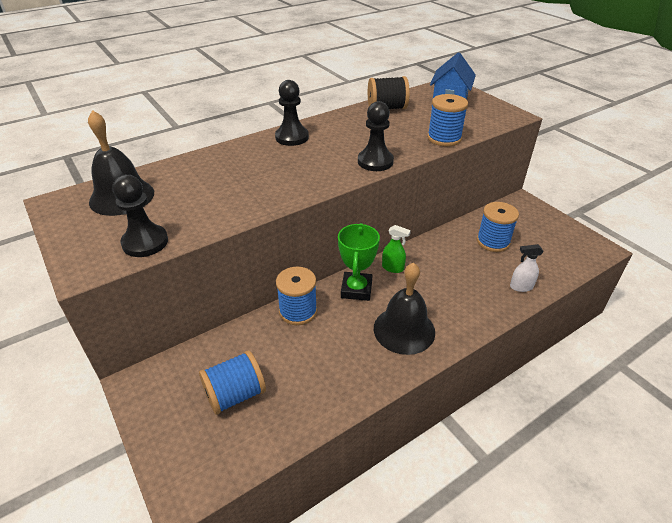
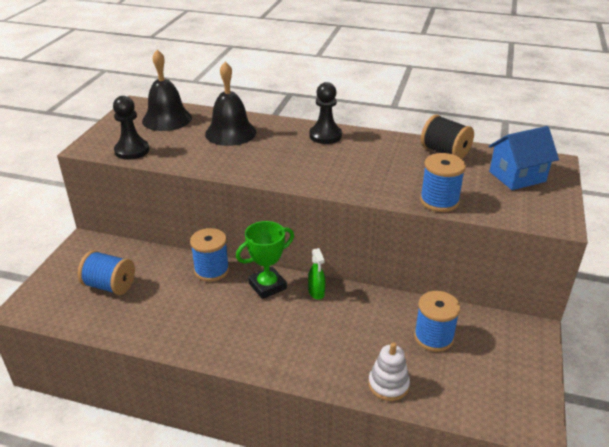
camera: 50 degrees right, 5 degrees down
black pawn [358,101,394,171] -> none
black bell [374,263,435,355] -> black bell moved to [205,62,256,146]
white spray bottle [510,244,544,292] -> white stacking toy [368,342,410,401]

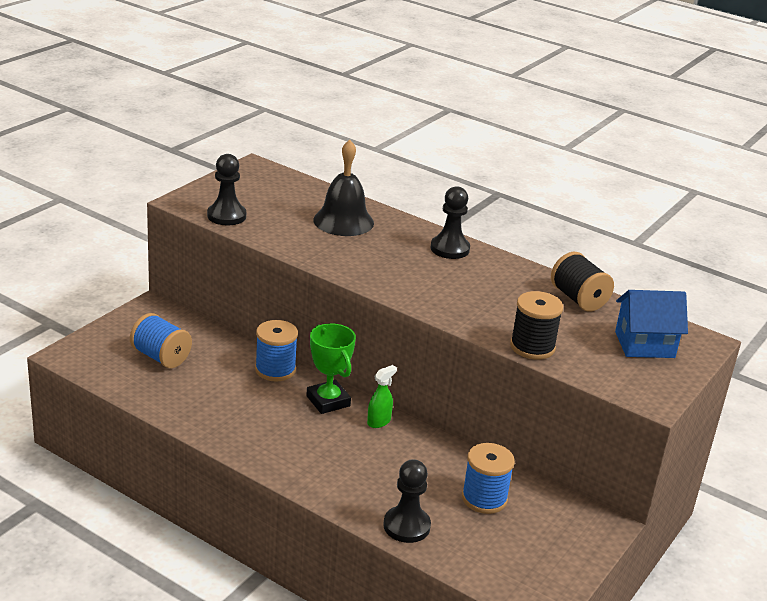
camera: 15 degrees right, 5 degrees down
black bell [142,50,192,131] -> none
green trophy [236,221,294,299] -> green trophy turned 75 degrees clockwise [306,323,356,414]
green spray bottle [308,248,325,300] -> green spray bottle turned 135 degrees counterclockwise [367,365,397,428]
white stacking toy [368,342,410,401] -> black pawn [383,459,431,543]
blue spool [420,153,466,212] -> black spool [510,291,563,360]

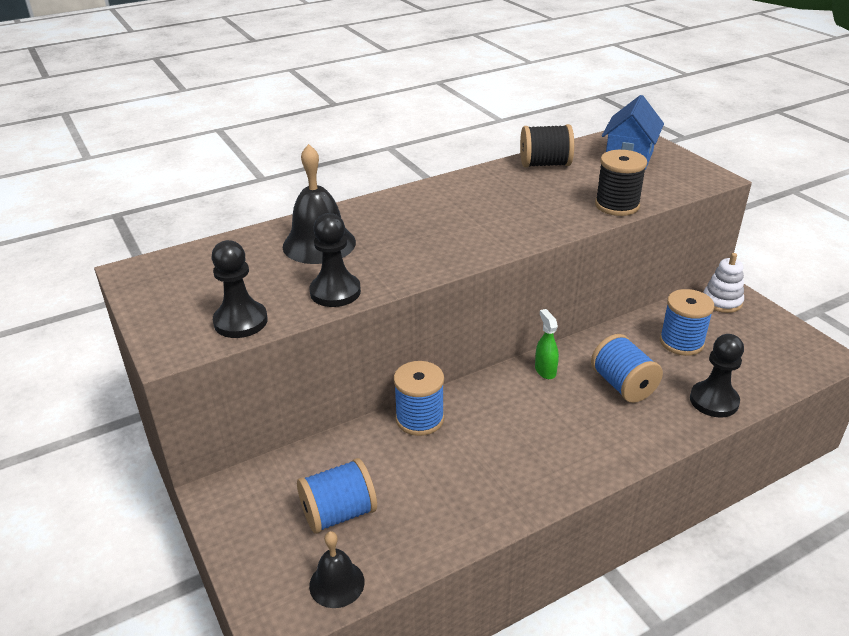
camera: 60 degrees left, 5 degrees up
green trophy [306,323,356,414] -> none
black pawn [430,186,470,259] -> black pawn moved to [310,213,361,307]
none -> black bell [309,531,365,608]
none -> blue spool [591,334,663,403]
none -> white stacking toy [704,253,744,313]

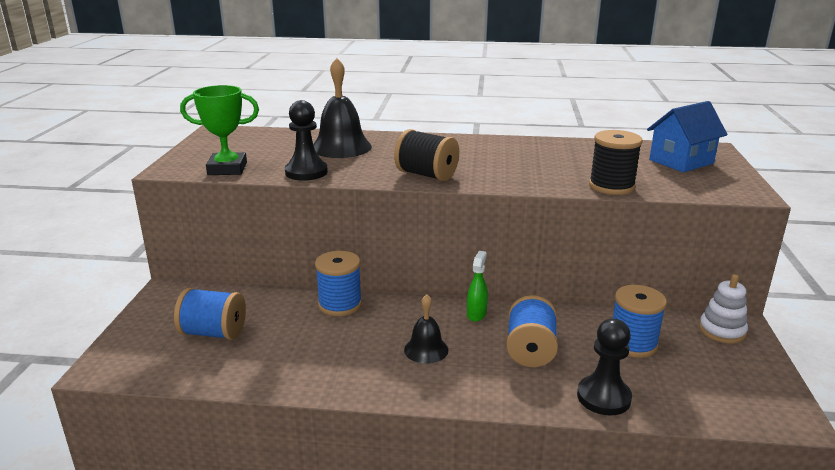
camera: 35 degrees right, 10 degrees down
black pawn [211,240,268,338] -> green trophy [180,85,259,175]
black bell [309,531,365,608] -> black bell moved to [404,294,448,364]
black spool [520,124,574,168] -> black spool moved to [394,129,459,181]

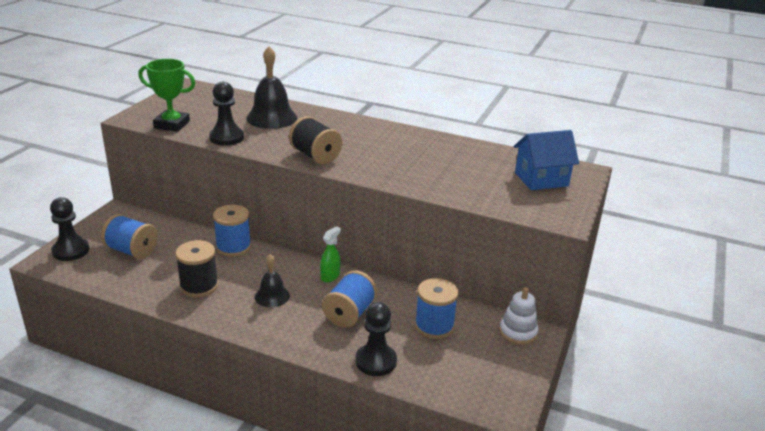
camera: 15 degrees right, 5 degrees up
black spool [589,130,643,195] -> black spool moved to [175,240,218,297]
none -> black pawn [50,197,89,261]

